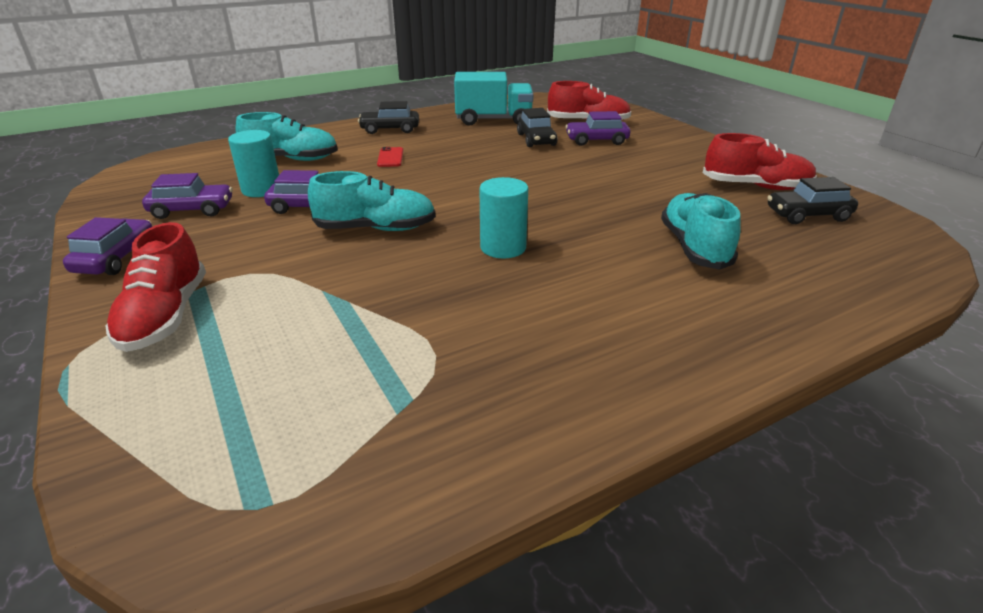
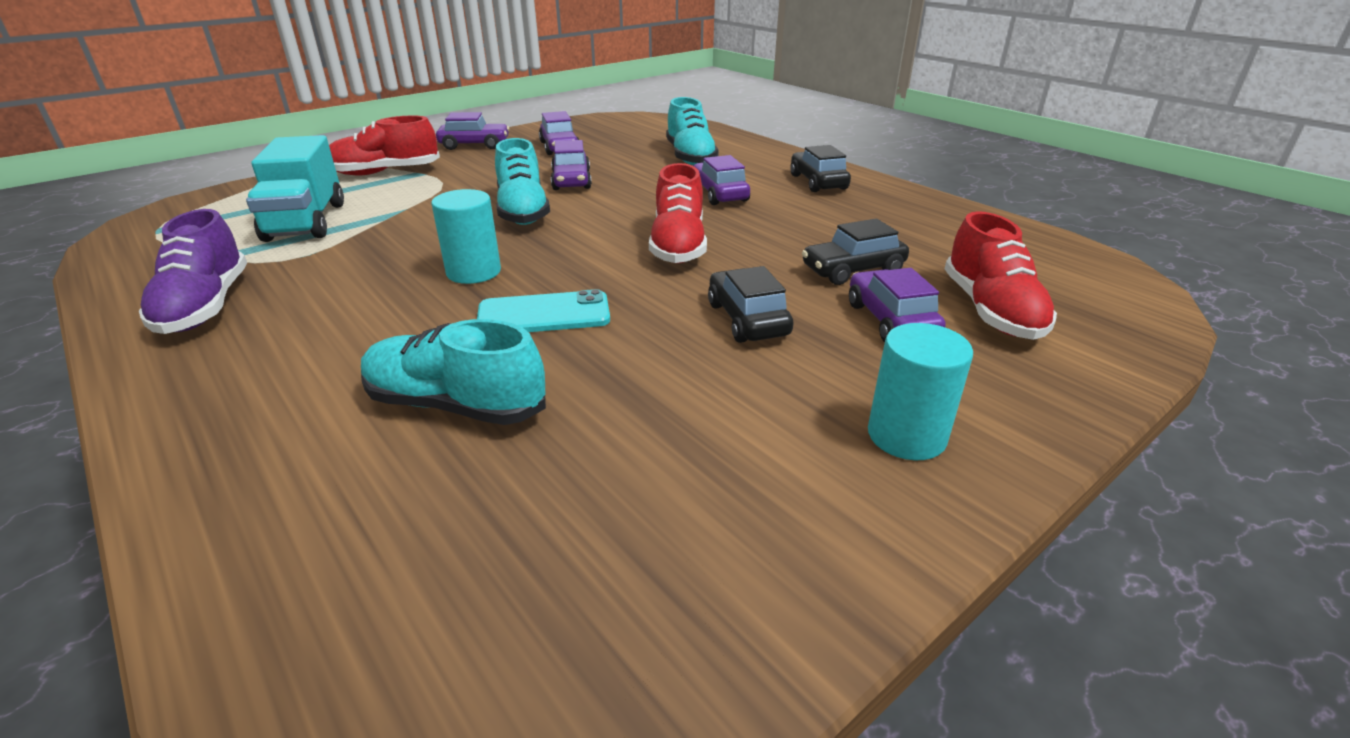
camera: 80 degrees right, 0 degrees up
turquoise cylinder [228,130,279,197] -> turquoise cylinder moved to [868,323,973,460]
red phone [377,147,403,167] -> purple car [694,155,750,205]
turquoise truck [454,72,533,126] -> turquoise truck moved to [246,135,344,242]
turquoise shoe [661,193,741,270] -> turquoise shoe turned 150 degrees counterclockwise [361,319,546,425]
red shoe [703,133,817,190] -> red shoe moved to [649,163,707,263]
black car [767,177,858,224] -> black car moved to [708,266,793,343]
none -> purple shoe [139,209,247,334]
none -> turquoise phone [477,289,610,332]

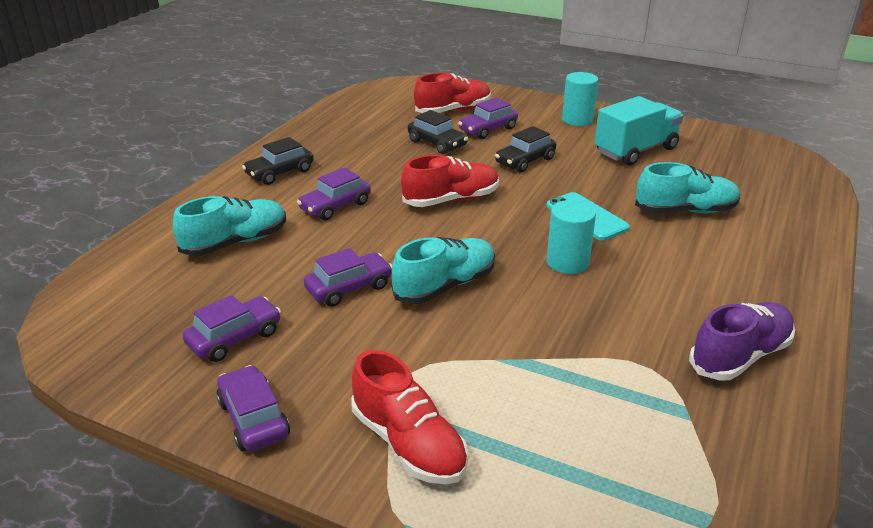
camera: 115 degrees left, 0 degrees up
turquoise truck [246,135,344,242] -> turquoise truck moved to [595,96,684,166]
turquoise shoe [361,319,546,425] -> turquoise shoe turned 90 degrees counterclockwise [635,162,740,213]

